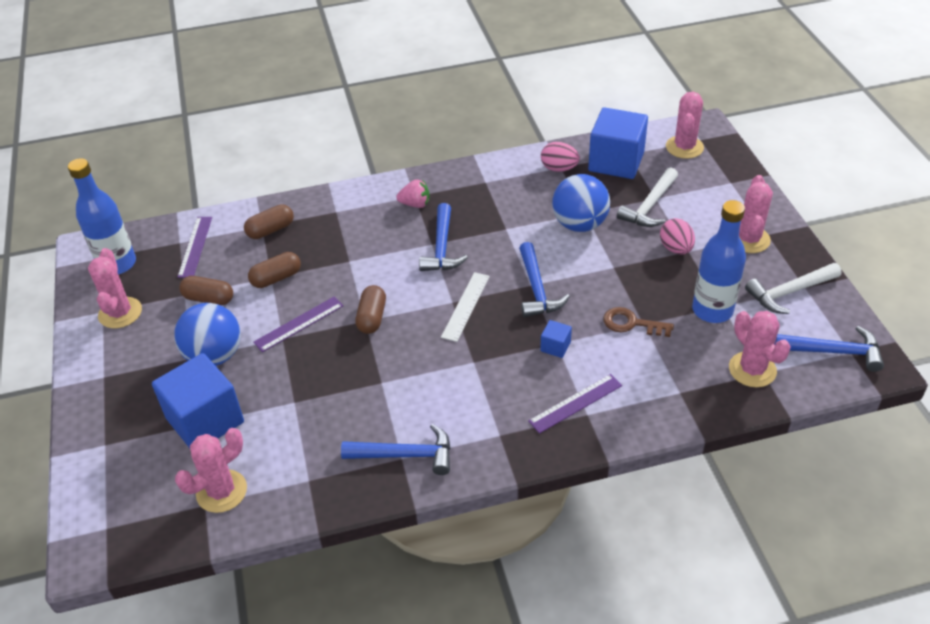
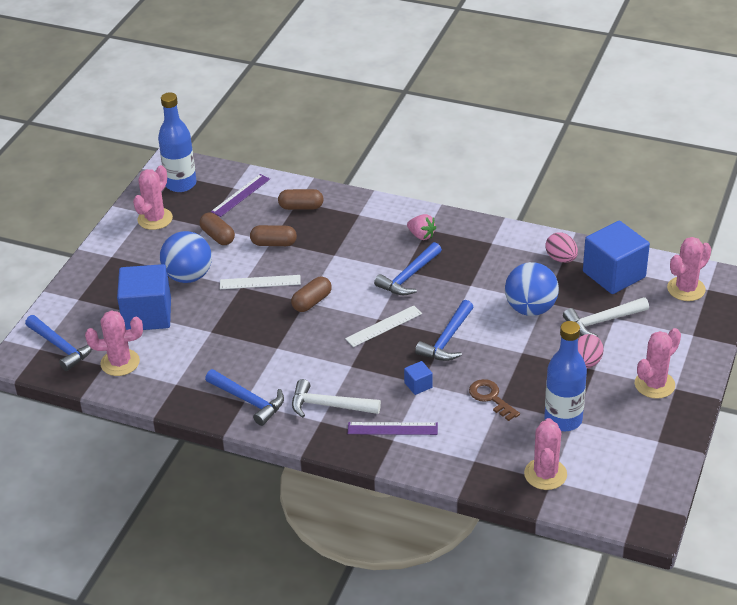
camera: 35 degrees right, 5 degrees down
purple ruler [253,297,343,352] -> white ruler [220,275,301,289]
white hammer [745,263,841,314] -> white hammer moved to [292,379,381,418]
blue hammer [774,326,884,372] -> blue hammer moved to [25,315,92,371]

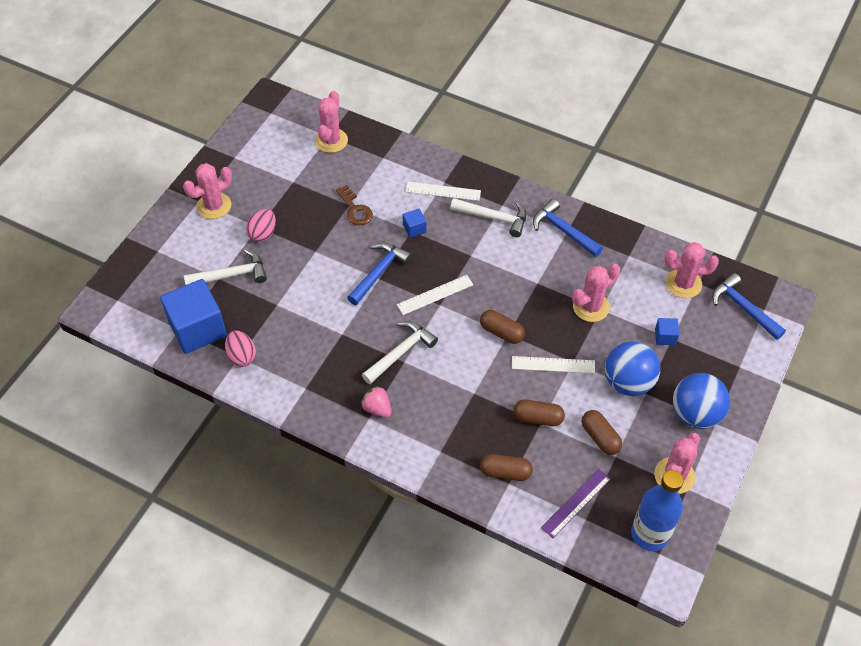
camera: 175 degrees left, 15 degrees up
blue cube [117,264,171,330] -> blue cube [655,318,679,345], size x0.43
brown capsule [291,277,332,312] -> brown capsule turned 75 degrees clockwise [480,310,525,344]
purple ruler [348,422,438,435] -> white ruler [405,182,481,201]
blue hammer [374,242,442,295] -> white hammer [362,321,438,384]
blue ball [505,262,559,316] -> blue ball moved to [673,373,730,429]
blue bottle [544,321,587,431] -> none
pink cactus [667,237,711,301] -> pink cactus moved to [572,264,620,322]

